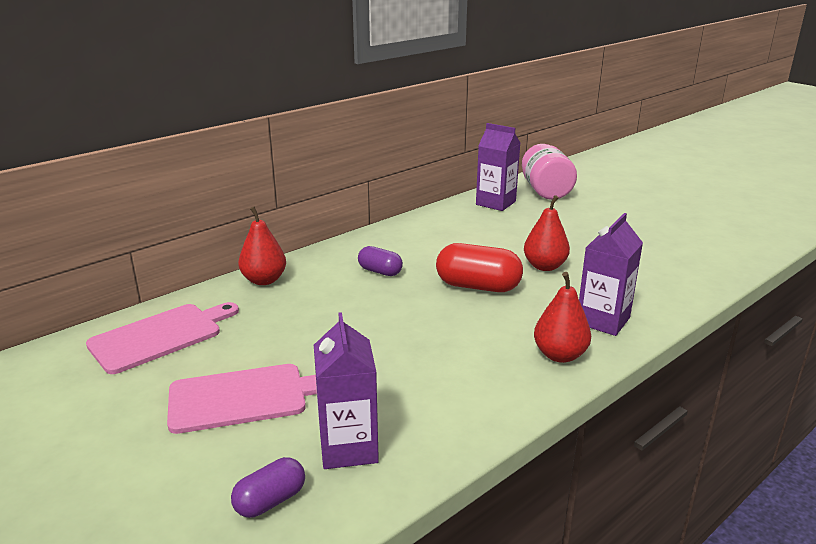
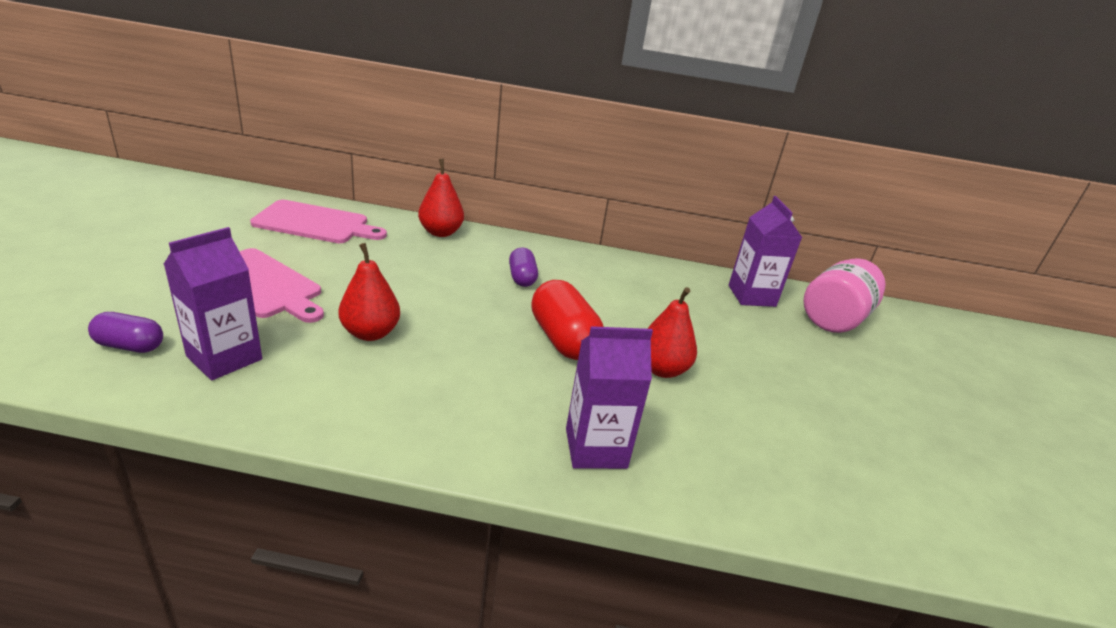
camera: 45 degrees right, 5 degrees up
red pear [534,272,591,363] -> red pear moved to [339,243,400,341]

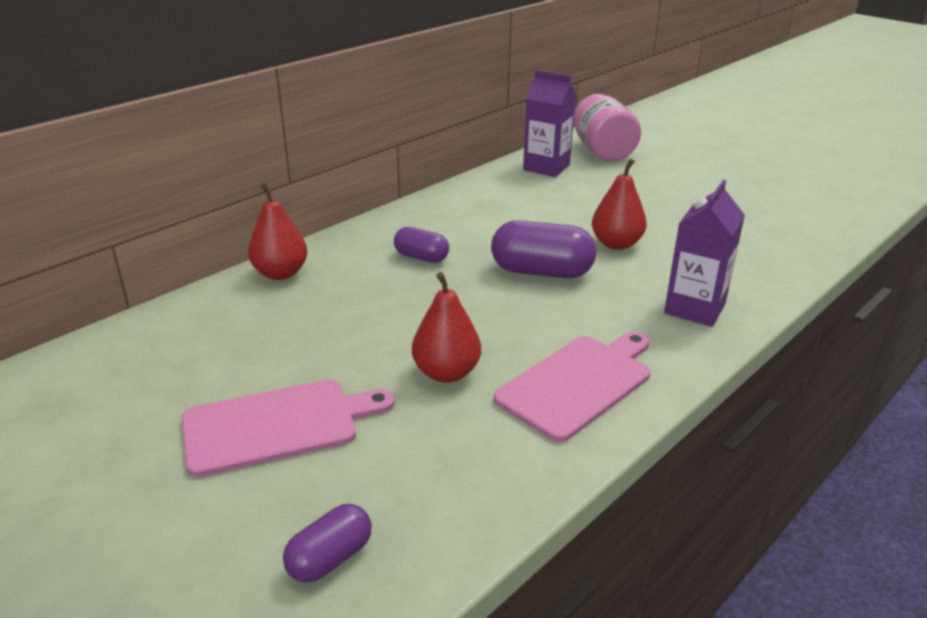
camera: 50 degrees left, 0 degrees up
purple carton [164,227,262,380] -> none
pink cutting board [250,200,387,243] -> pink cutting board moved to [493,331,650,442]
red capsule [531,280,604,360] -> purple capsule [491,220,596,278]

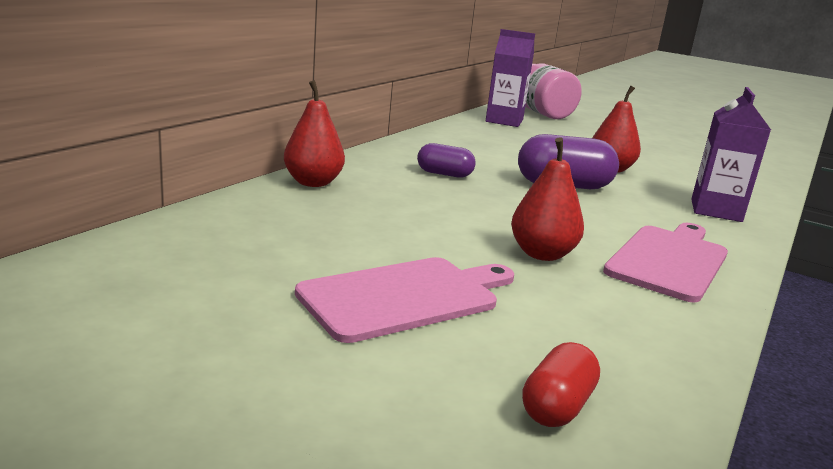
camera: 15 degrees left, 10 degrees down
purple capsule [283,504,372,583] -> red capsule [522,342,600,427]

